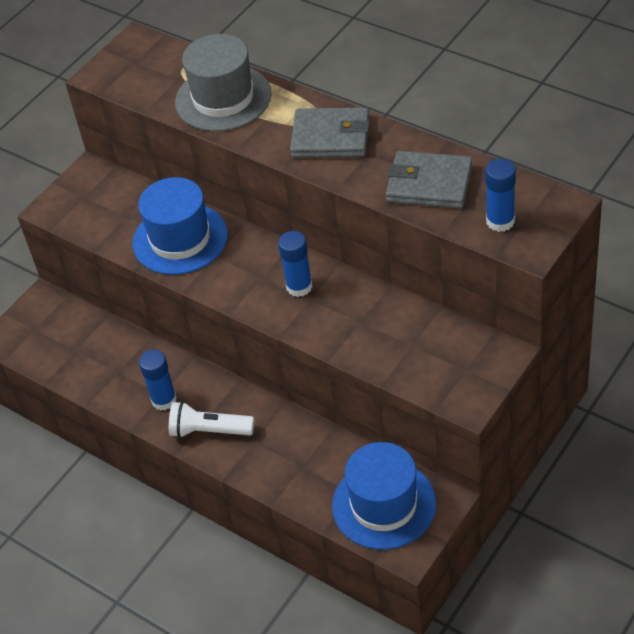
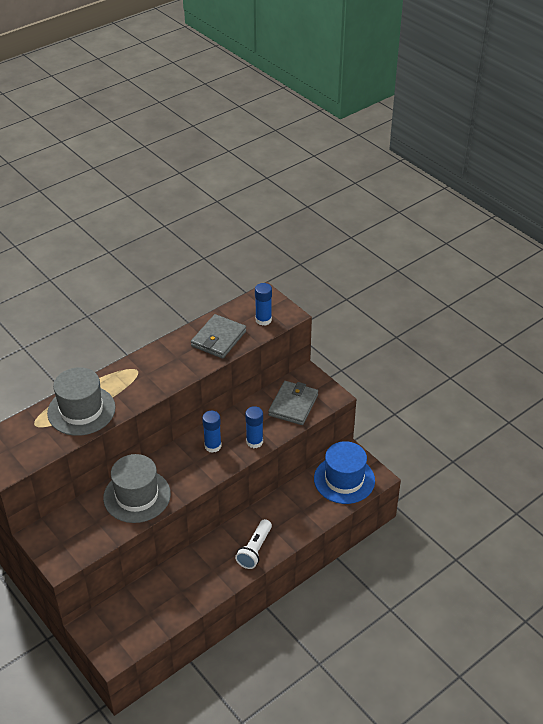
camera: 80 degrees left, 5 degrees down
blue hat [132,177,228,275] -> grey hat [103,454,171,523]
blue glue stick [139,350,177,411] -> blue glue stick moved to [245,406,263,448]
grey wallet [290,107,369,158] -> grey wallet moved to [268,381,318,425]

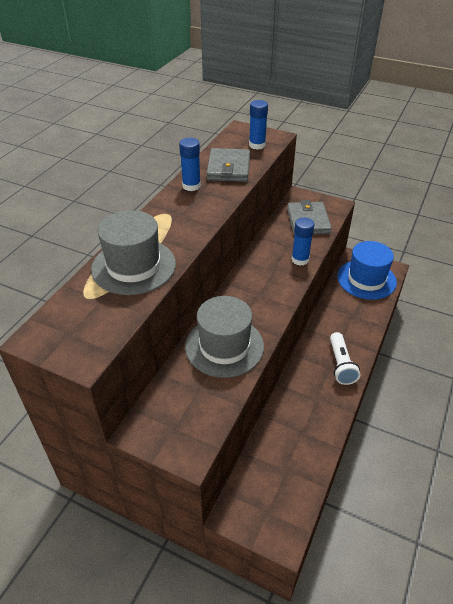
camera: 25 degrees left, 0 degrees up
blue glue stick [202,411,222,453] -> blue glue stick moved to [179,138,201,191]

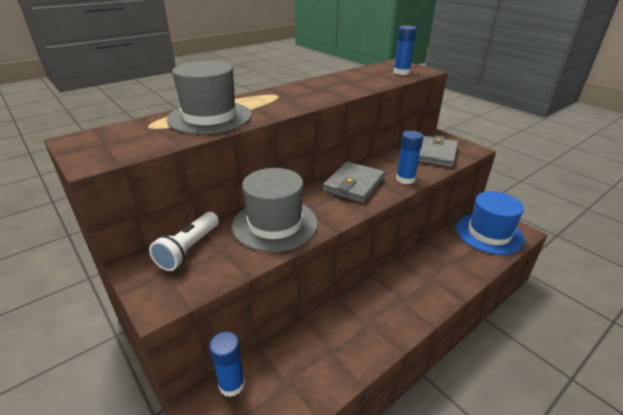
camera: 25 degrees right, 10 degrees down
blue glue stick [179,138,201,191] -> blue glue stick moved to [209,332,245,397]
grey wallet [206,148,250,182] -> grey wallet moved to [323,162,385,203]
white flashlight [330,332,360,385] -> white flashlight moved to [149,212,219,271]

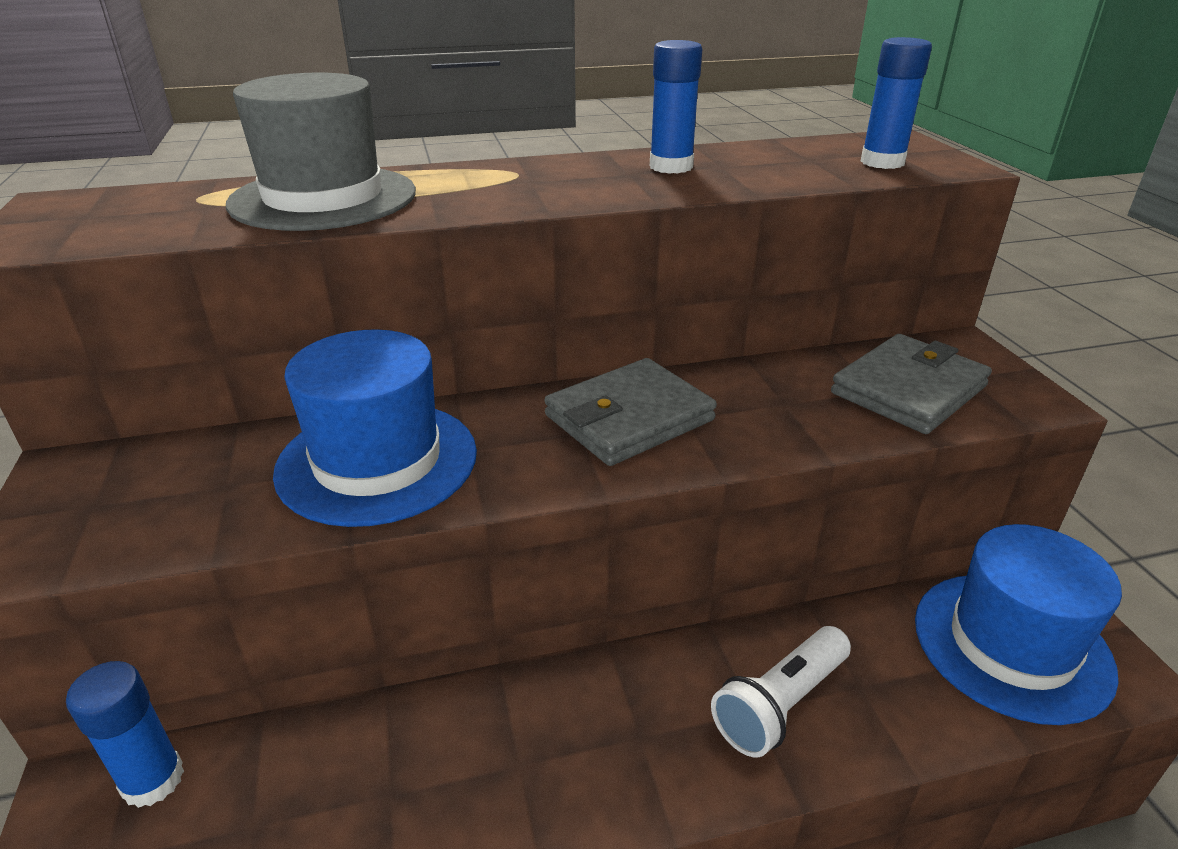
camera: 25 degrees right, 0 degrees up
white flashlight [149,212,219,271] -> white flashlight moved to [711,626,851,757]
grey hat [232,168,318,252] -> blue hat [273,329,477,527]
blue glue stick [396,131,423,184] -> blue glue stick moved to [650,40,702,174]

